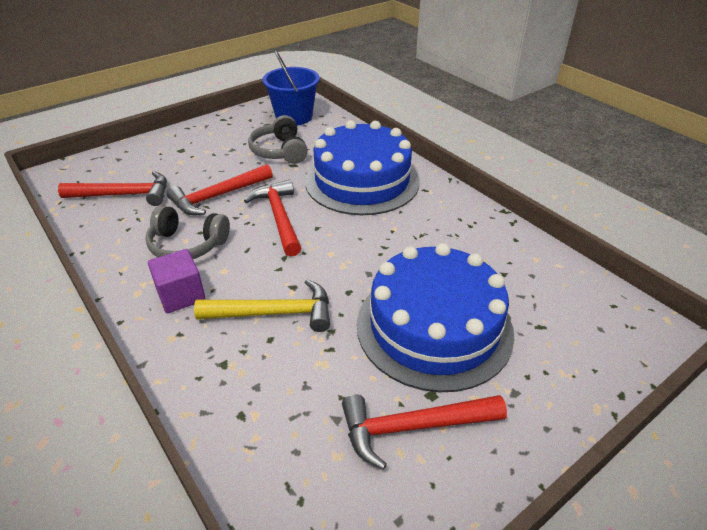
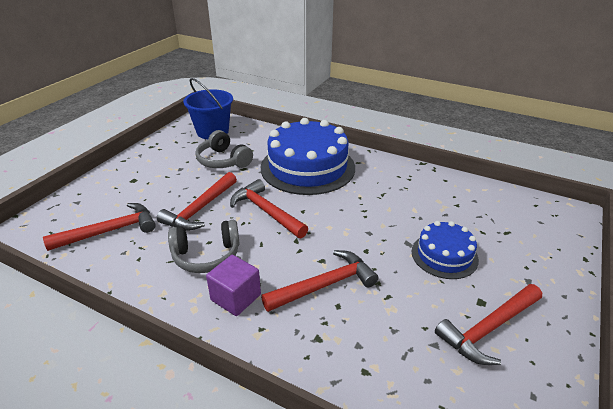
camera: 25 degrees left, 5 degrees down
yellow hammer [194,279,330,332] -> red hammer [261,250,378,312]
blue cake [357,243,514,392] -> blue cake [411,221,479,279], size x0.54

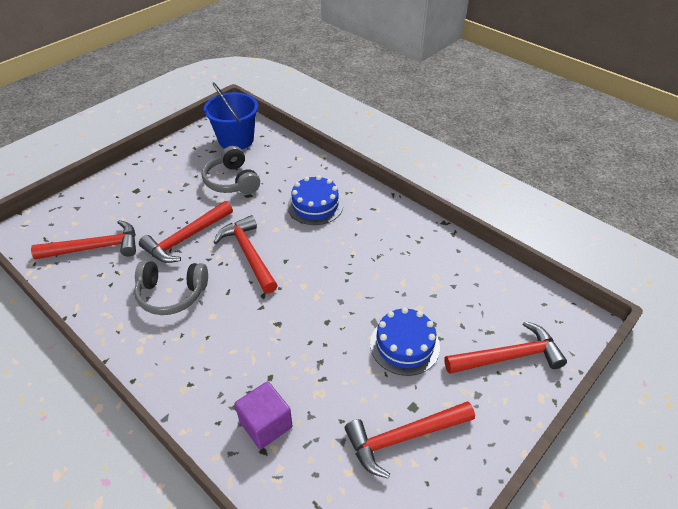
camera: 15 degrees right, 10 degrees up
purple cube [206,255,261,316] -> purple cube moved to [235,381,293,450]
blue cake [261,118,355,195] -> blue cake [288,175,343,225], size x0.54
red hammer [261,250,378,312] -> red hammer moved to [445,321,567,374]

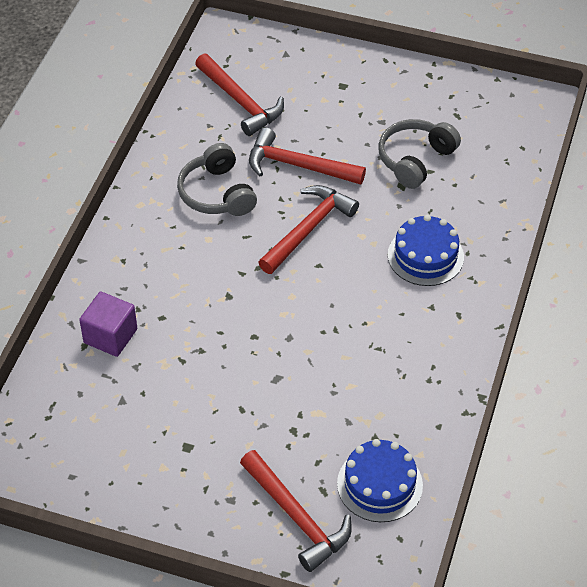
camera: 65 degrees right, 5 degrees up
blue bucket [204,82,258,150] -> none
red hammer [345,401,475,479] -> none
blue cake [370,307,440,376] -> blue cake moved to [337,439,423,522]

